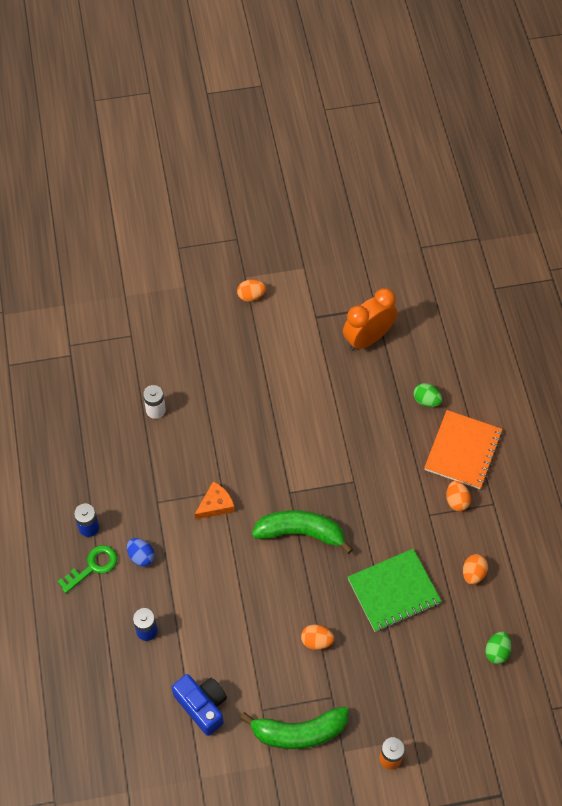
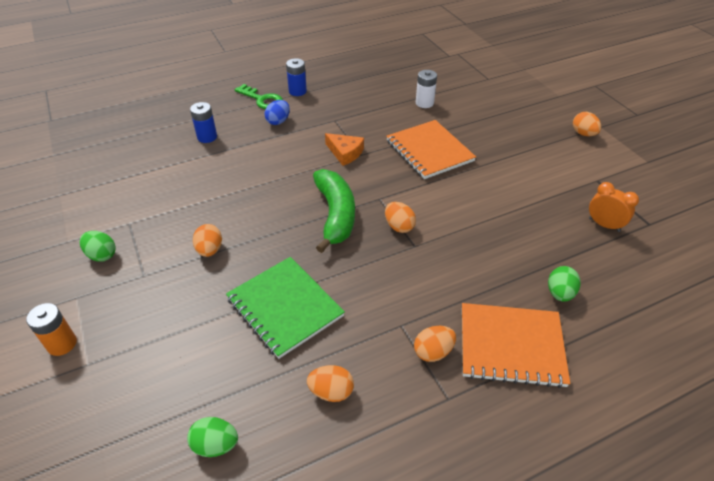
camera: 75 degrees right, 15 degrees down
blue camera [172,674,227,736] -> none
green banana [240,707,349,749] -> green egg [80,231,116,262]
orange clock [343,288,397,351] -> orange clock [589,182,639,232], size x0.58
none -> orange egg [385,202,416,233]
none -> orange notebook [386,120,476,179]

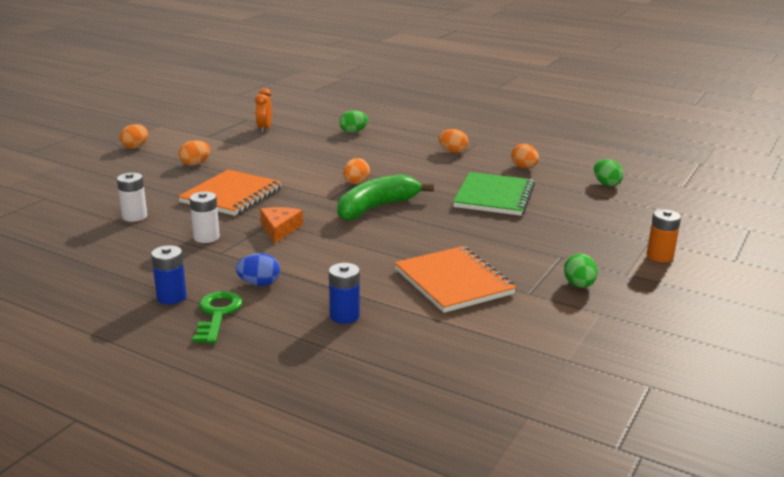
camera: 125 degrees left, 20 degrees down
orange egg [193,224,222,257] -> orange egg moved to [179,140,210,166]
orange notebook [462,303,570,388] -> orange notebook moved to [394,246,517,313]
none -> white battery [190,192,220,243]

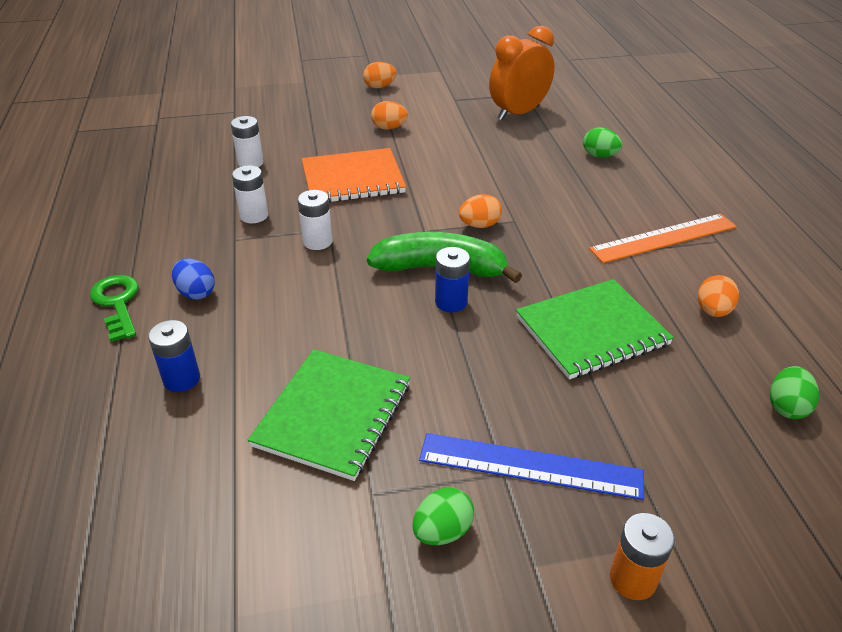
camera: 50 degrees right, 15 degrees up
blue battery [151,245,187,304] -> blue battery moved to [435,247,470,312]
green key [193,291,243,343] -> green key turned 75 degrees counterclockwise [90,275,139,342]
orange clock [255,88,272,133] -> orange clock [489,26,554,120], size x1.73
orange cheese [260,207,303,243] -> white battery [298,190,332,250]
orange notebook [394,246,517,313] -> green notebook [248,349,410,481]
orange egg [438,129,468,153] -> orange ruler [589,214,737,263]
none -> blue ruler [419,433,644,500]

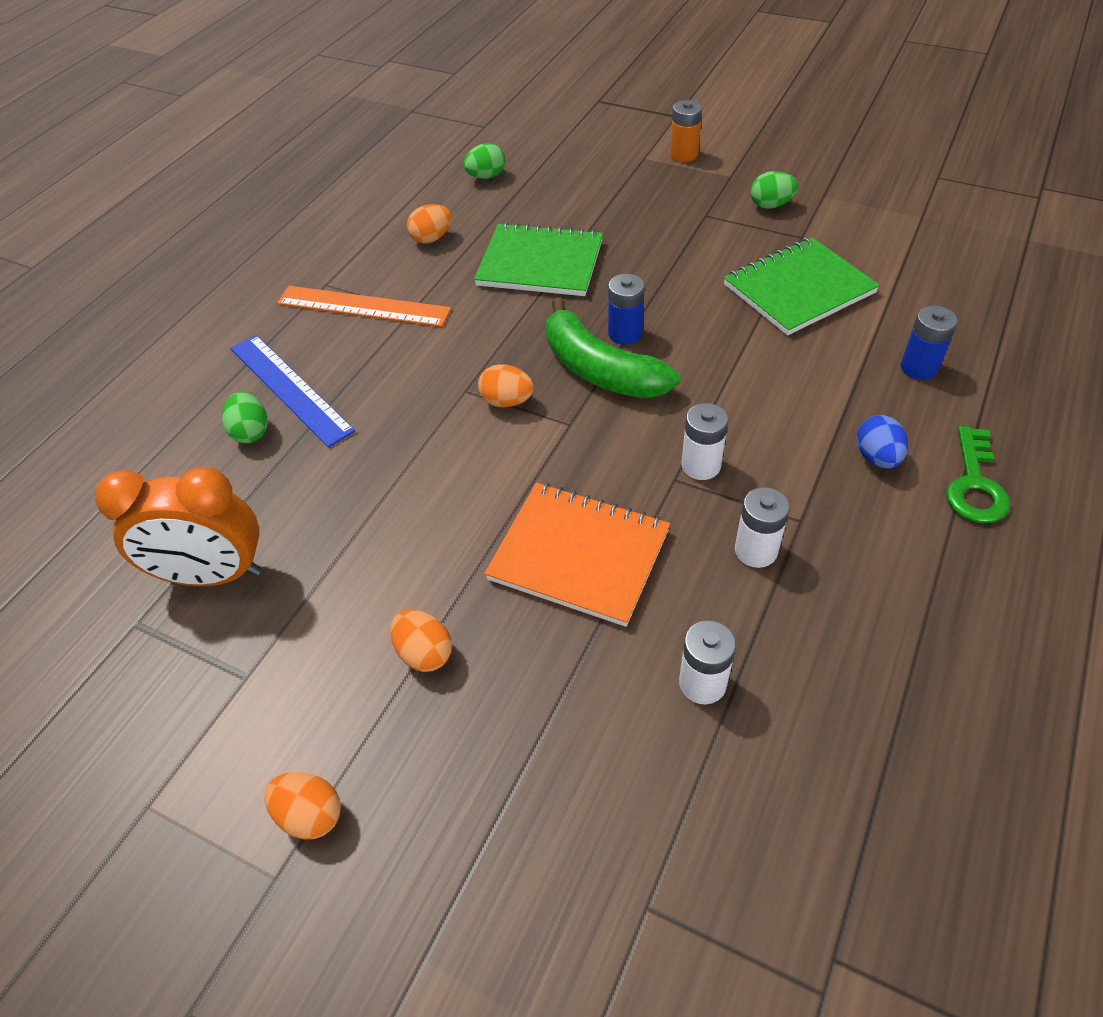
camera: 140 degrees left, 10 degrees up
blue ruler [419,433,644,500] -> blue ruler moved to [230,335,355,447]

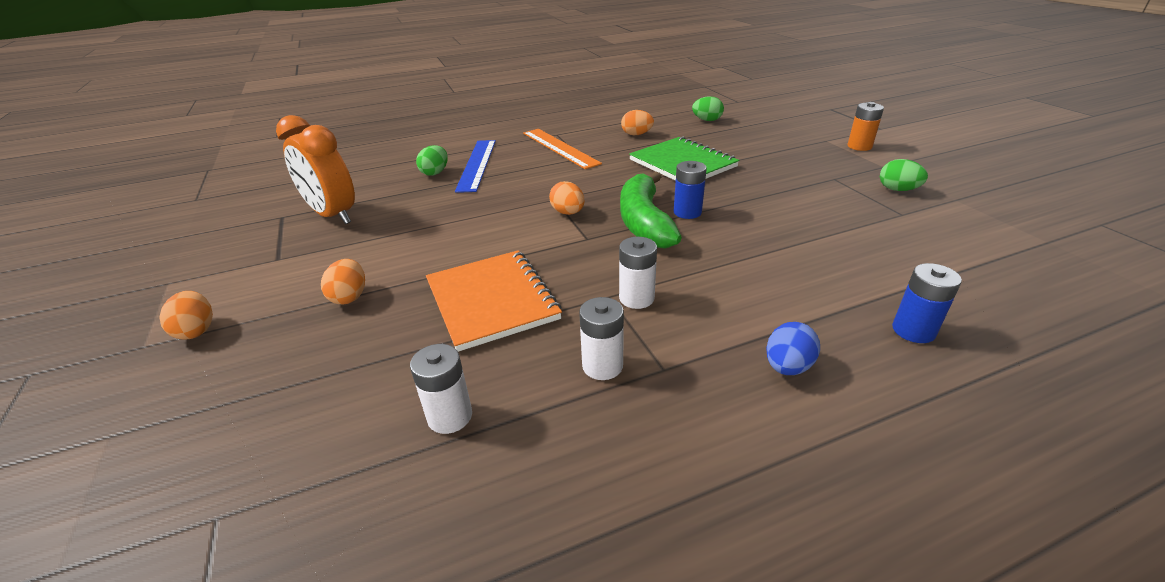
camera: 40 degrees right, 15 degrees down
green notebook [724,237,880,336] -> none
green key [946,426,1010,523] -> none

